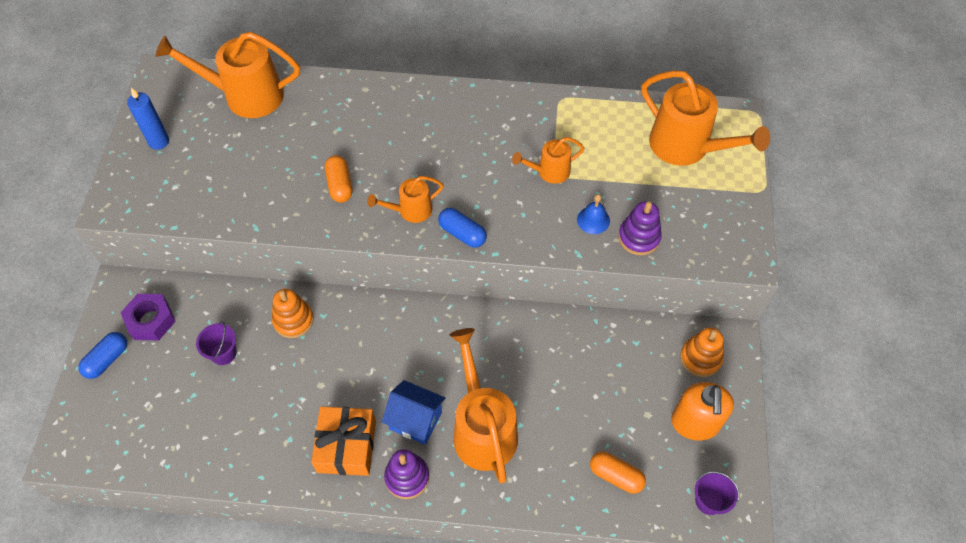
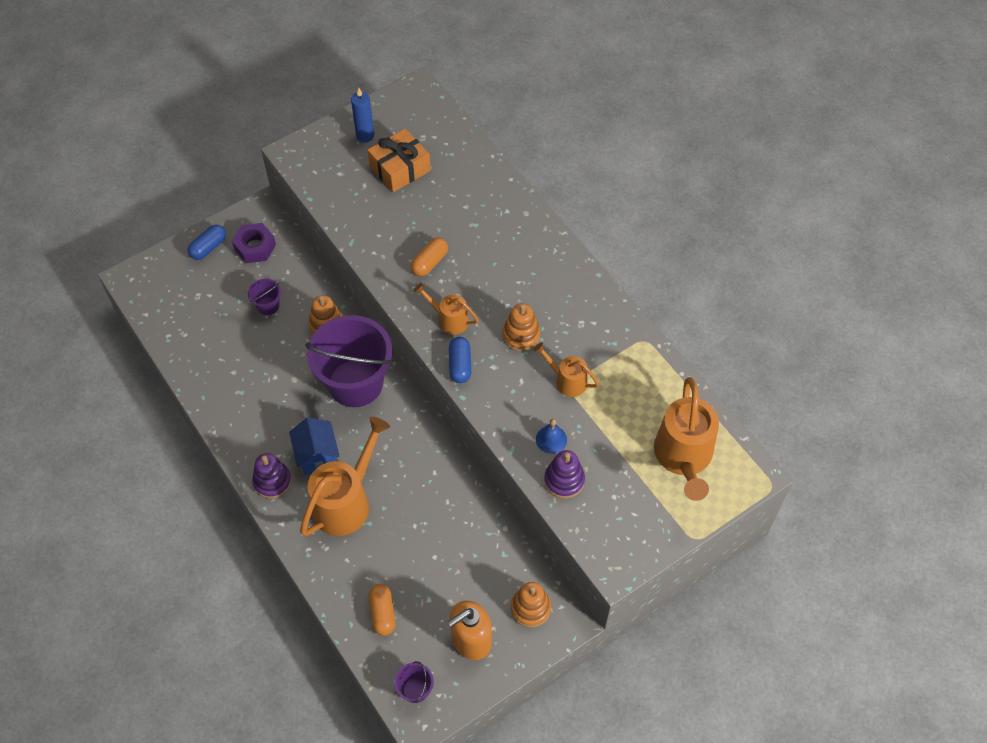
camera: 50 degrees right, 0 degrees up
blue capsule [78,332,127,379] -> blue capsule turned 45 degrees counterclockwise [188,225,226,260]
orange watering can [155,32,300,118] -> none
orange gift [311,406,376,476] -> orange gift moved to [367,128,431,192]
none -> purple bucket [305,315,392,407]
none -> orange stacking toy [502,303,540,351]

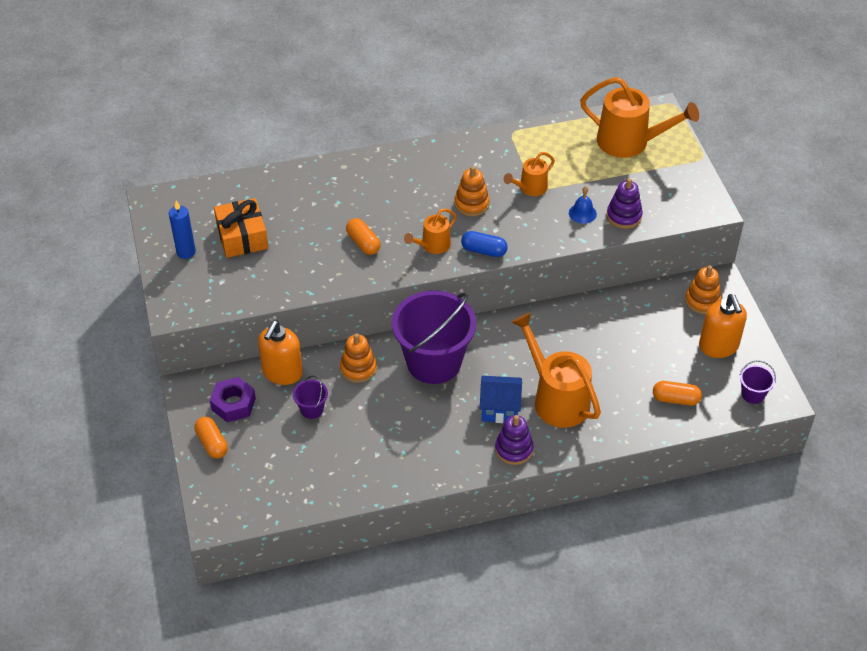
camera: 70 degrees left, 10 degrees down
blue capsule [188,225,226,260] -> orange capsule [195,417,228,458]
none -> orange soap dispenser [258,321,303,385]

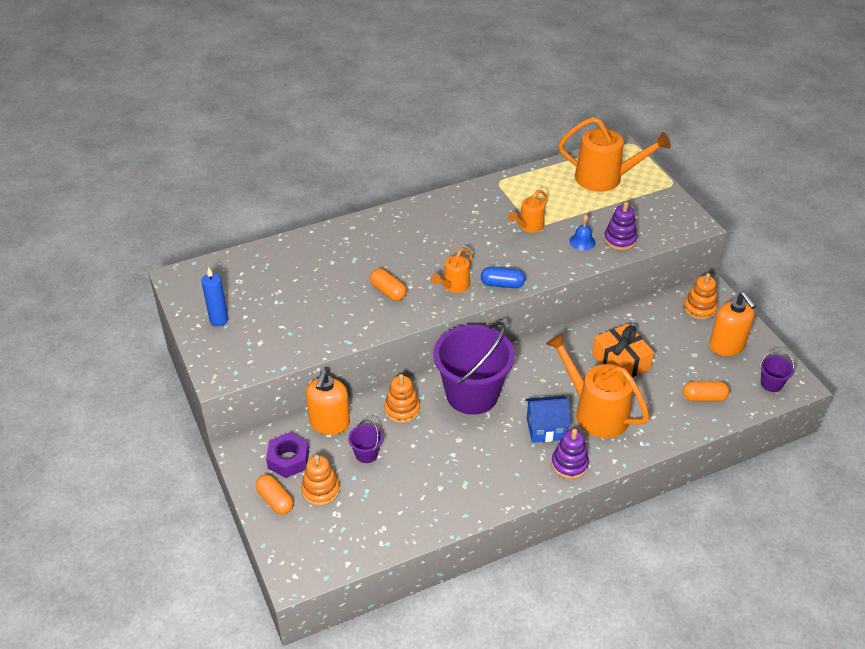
camera: 10 degrees left, 5 degrees down
orange gift [214,198,268,258] -> orange gift moved to [592,324,654,377]
orange stacking toy [454,166,490,216] -> orange stacking toy moved to [301,455,340,506]

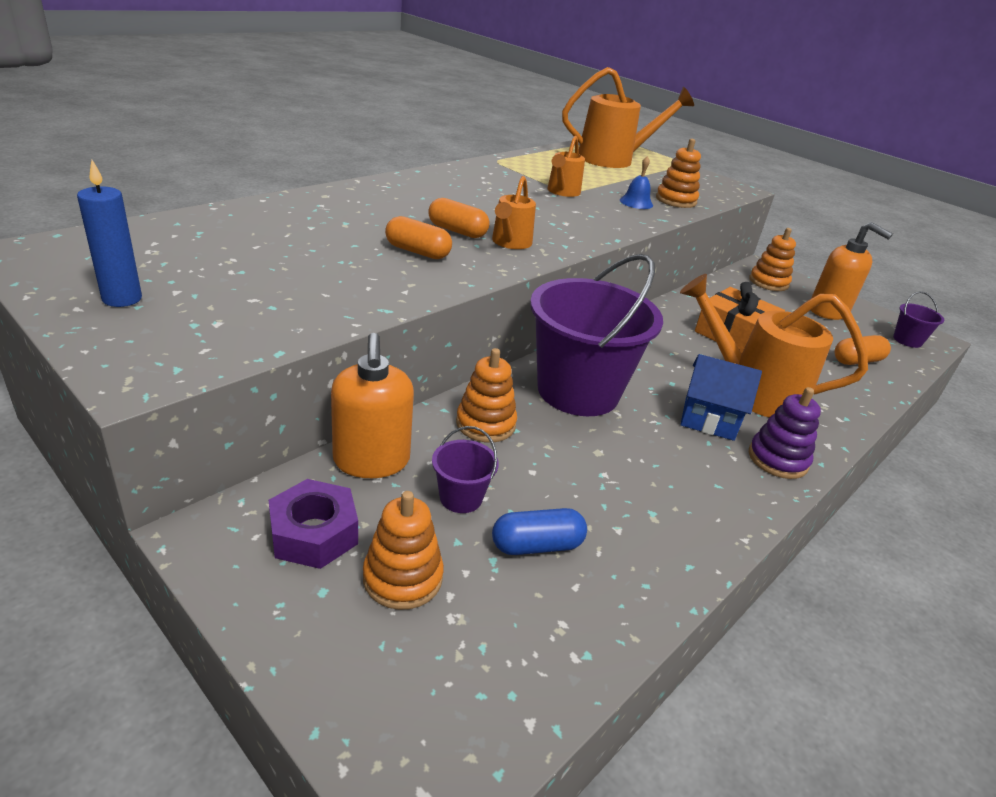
camera: 25 degrees left, 10 degrees down
orange capsule [256,475,293,515] -> orange capsule moved to [428,198,490,238]
blue capsule [481,267,525,288] -> blue capsule moved to [492,508,587,555]
blue house [525,396,571,443] -> blue house turned 45 degrees clockwise [681,354,762,441]
purple stacking toy [604,202,637,250] -> orange stacking toy [656,139,701,208]

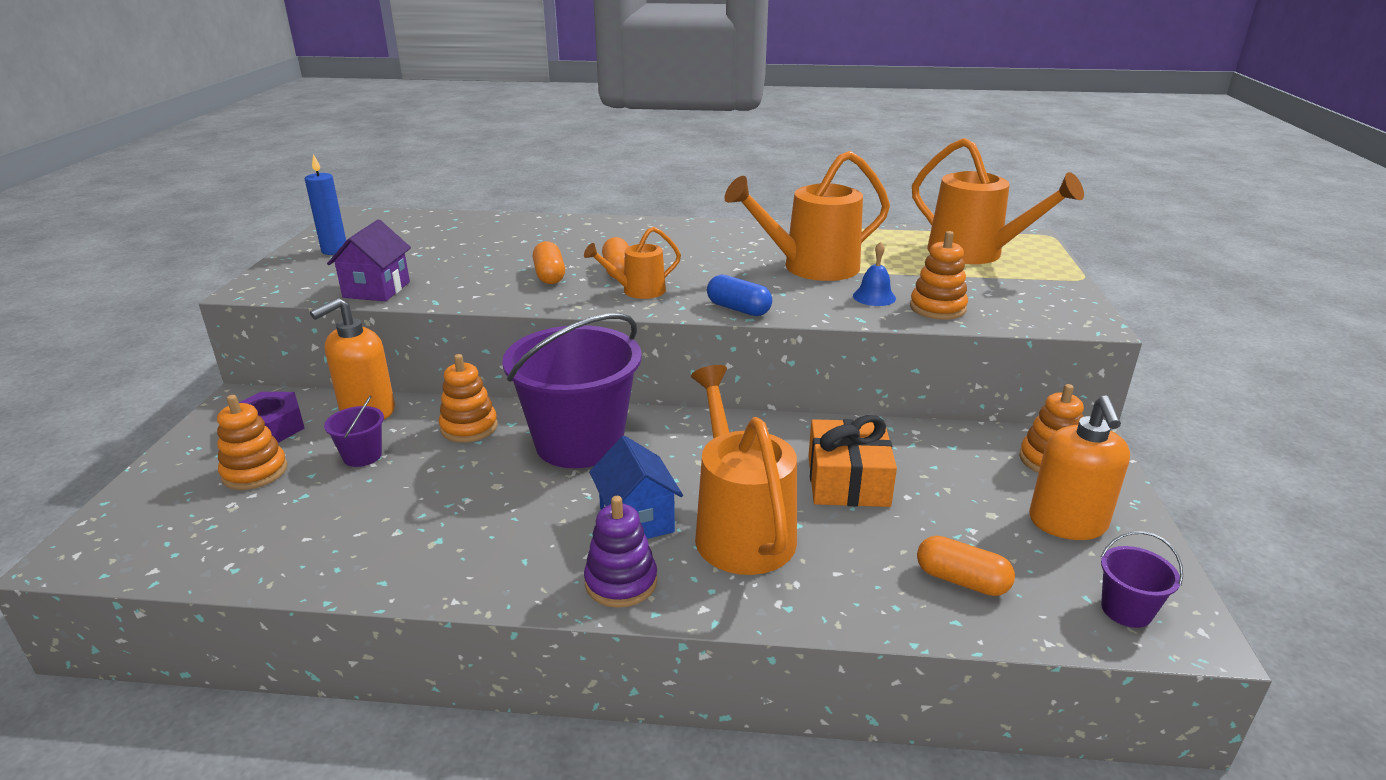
camera: 55 degrees right, 5 degrees down
blue capsule [492,508,587,555] -> blue capsule moved to [707,274,772,316]
orange watering can [548,136,585,197] -> orange watering can [724,151,890,281], size x1.87
none -> purple house [327,219,411,301]

